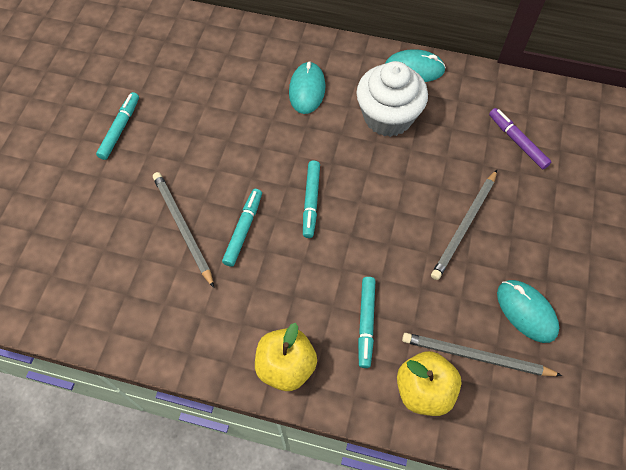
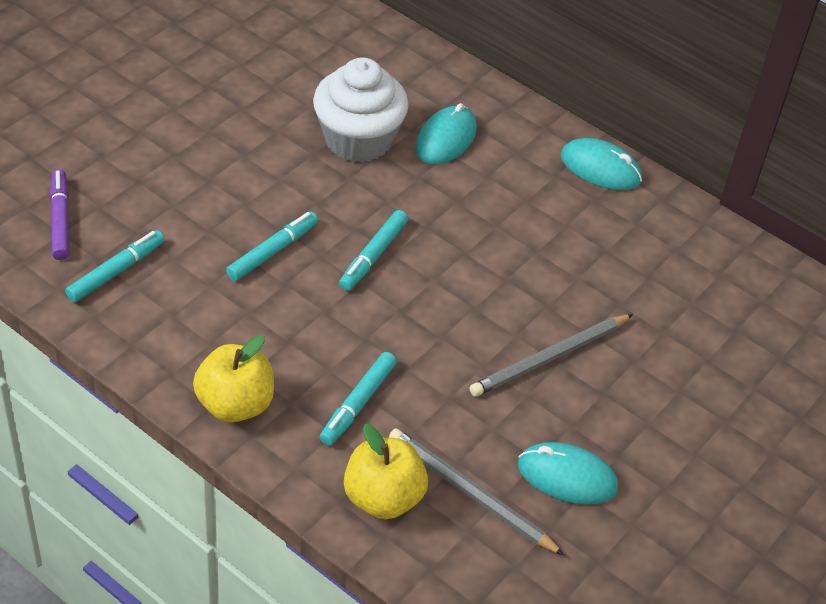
camera: 20 degrees right, 15 degrees down
turquoise marker [96,92,139,160] -> turquoise marker moved to [65,230,165,302]
grey pencil [153,172,214,288] -> none
white cupcake [357,61,428,137] -> white cupcake moved to [313,57,409,163]
purple marker [489,108,551,169] -> purple marker moved to [50,169,70,260]
turquoise mouse [497,280,559,343] -> turquoise mouse turned 60 degrees counterclockwise [518,442,618,504]

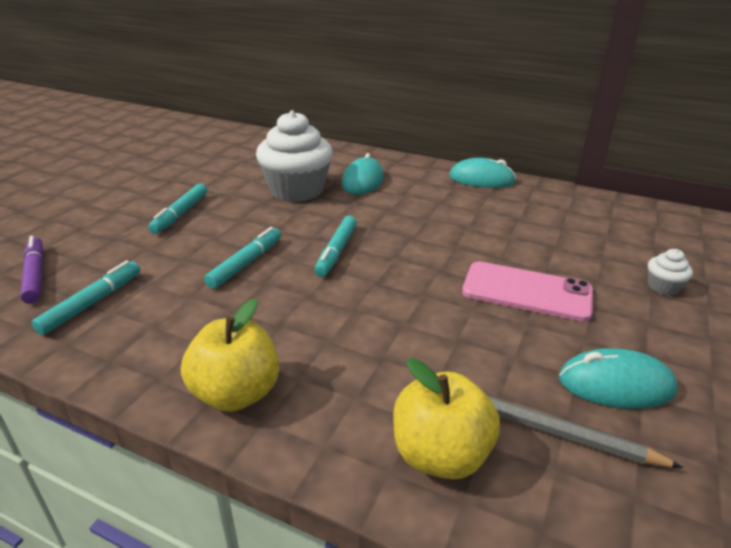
camera: 10 degrees left, 15 degrees down
turquoise marker [320,352,397,446] -> turquoise marker moved to [148,184,207,234]
grey pencil [469,314,633,397] -> pink phone [462,261,593,322]
none -> white cupcake [648,249,693,296]

